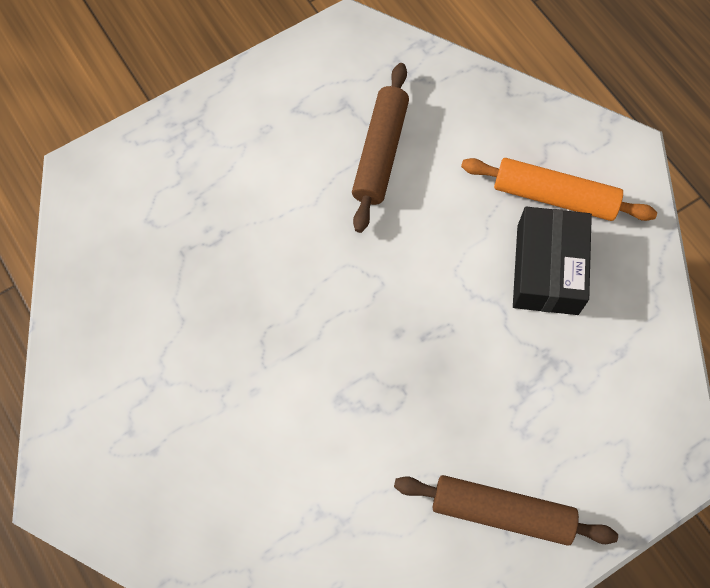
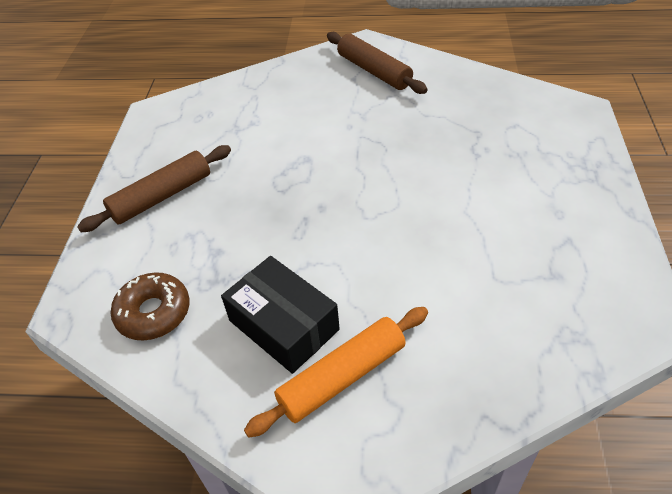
camera: 130 degrees right, 20 degrees down
brown rolling pin [352,63,409,233] -> brown rolling pin moved to [327,32,428,94]
none -> brown donut [111,272,190,341]

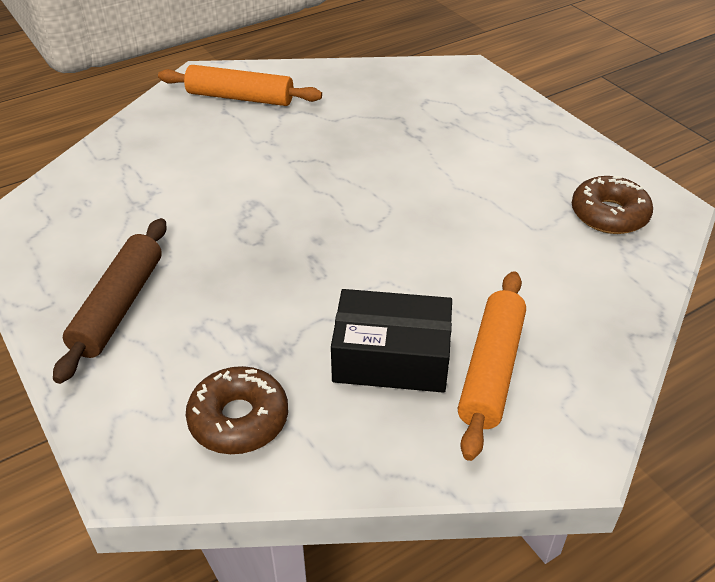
camera: 40 degrees left, 5 degrees down
brown rolling pin [327,32,428,94] -> orange rolling pin [158,65,322,106]
none -> brown donut [572,176,653,234]

